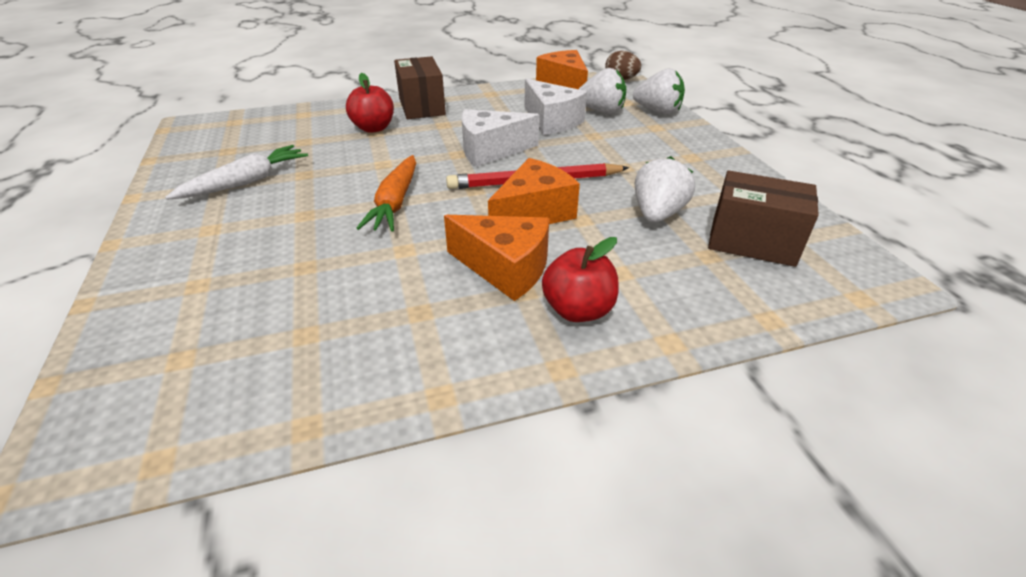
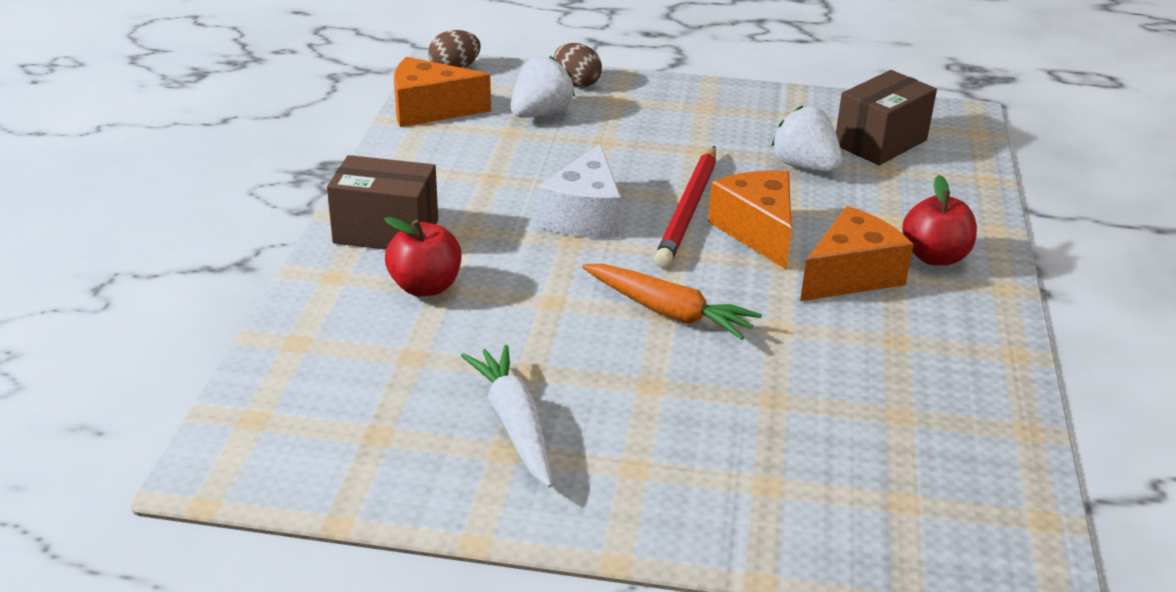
camera: 65 degrees left, 5 degrees down
white cheese [525,78,587,135] -> none
white strawberry [633,68,685,115] -> brown egg [554,43,602,87]

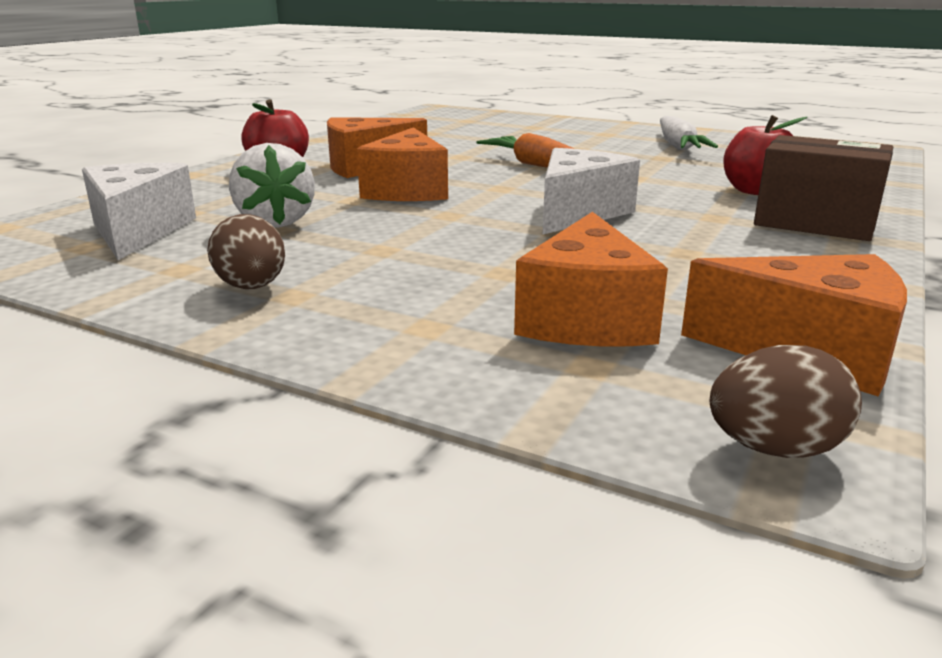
camera: 160 degrees left, 10 degrees down
white strawberry [510,56,575,118] -> orange cheese [514,212,668,346]
brown egg [554,43,602,87] -> brown egg moved to [207,214,285,289]
red pencil [654,146,716,268] -> none
brown box [836,70,937,165] -> white cheese [82,163,196,260]

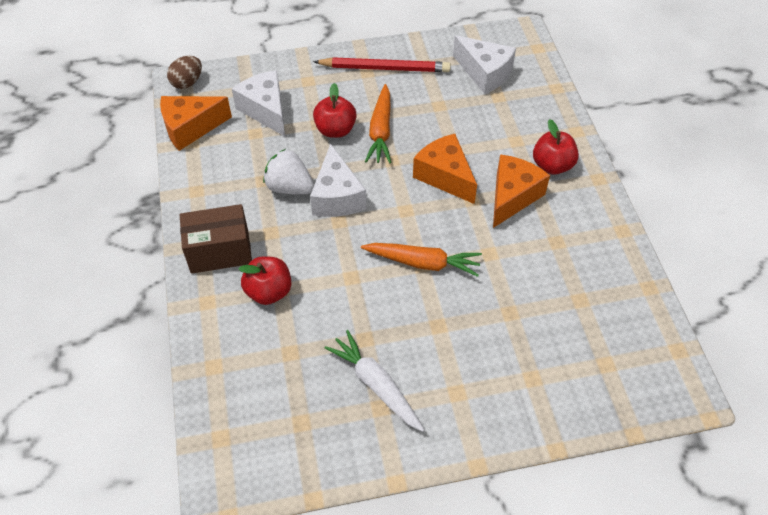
camera: 140 degrees right, 30 degrees up
brown egg [207,214,285,289] -> red pencil [313,57,451,72]
white strawberry [229,143,315,228] -> white strawberry moved to [263,149,314,195]
orange cheese [514,212,668,346] -> white cheese [232,70,285,136]
none -> red apple [313,83,357,138]
none -> orange carrot [365,84,391,163]

